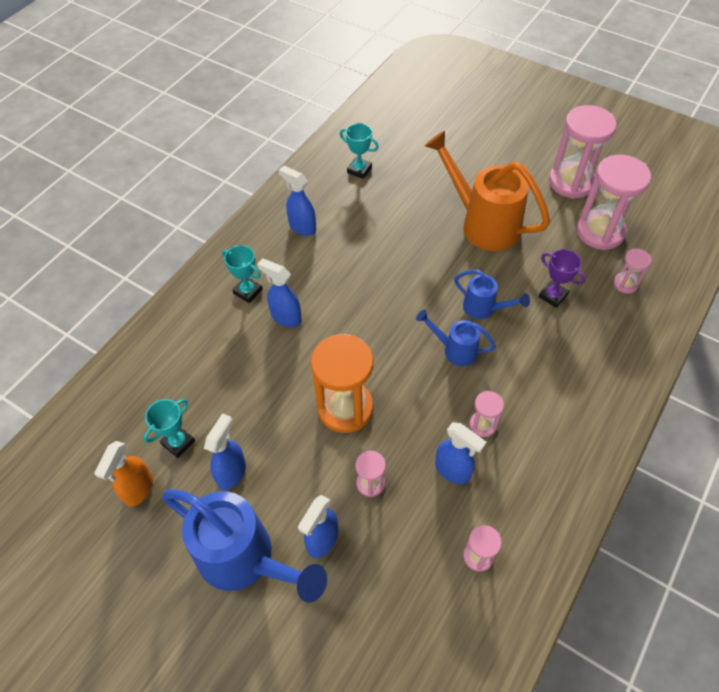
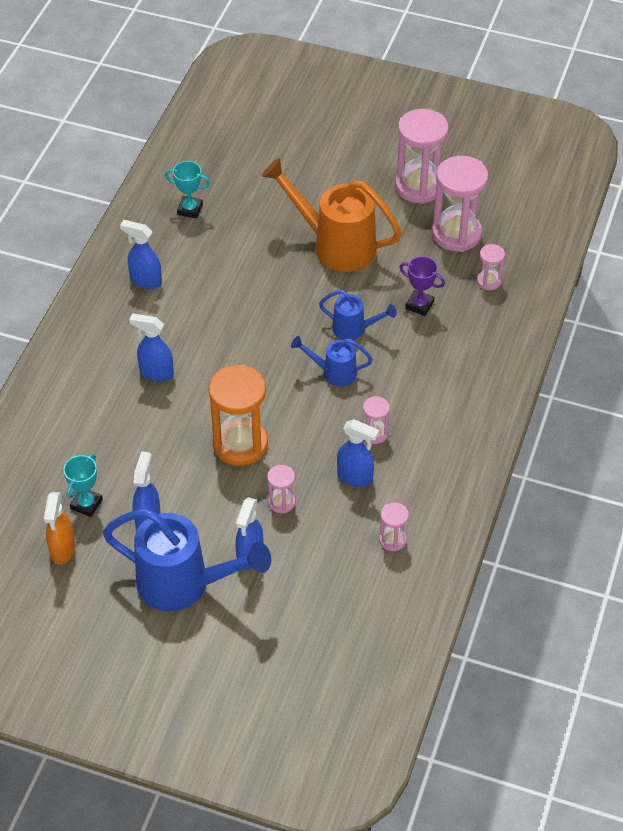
camera: 15 degrees left, 5 degrees down
turquoise trophy [222,245,263,303] -> none

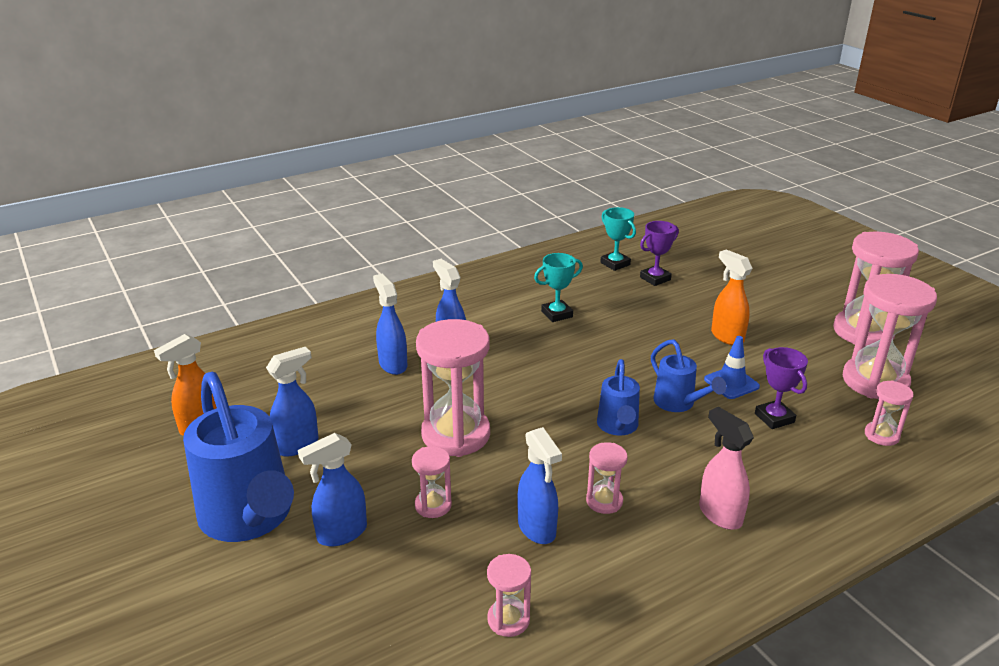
camera: 40 degrees right, 20 degrees down
turquoise trophy [63,454,103,517] -> turquoise trophy moved to [534,253,583,322]
blue spray bottle [120,220,162,289] -> blue spray bottle moved to [373,274,407,375]
orange hourglass [208,365,268,466] -> pink hourglass [416,319,490,457]
orange watering can [261,158,402,272] -> orange spray bottle [711,249,753,345]
blue watering can [291,336,373,387] -> blue watering can turned 135 degrees counterclockwise [597,359,640,436]
none -> purple trophy [640,221,679,286]
none -> pink spray bottle [699,407,754,530]
none -> blue traffic cone [704,336,760,399]

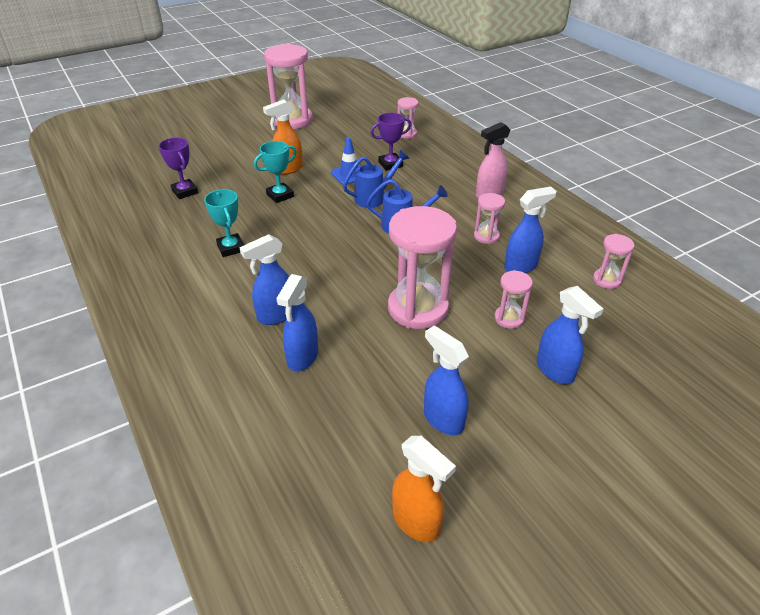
camera: 90 degrees left, 10 degrees up
blue watering can [183,372,294,542] -> none
blue spray bottle [373,274,407,375] -> blue spray bottle turned 45 degrees counterclockwise [276,274,318,371]
turquoise trophy [600,207,636,271] -> turquoise trophy moved to [254,141,297,203]
pink hourglass [843,274,937,399] -> none

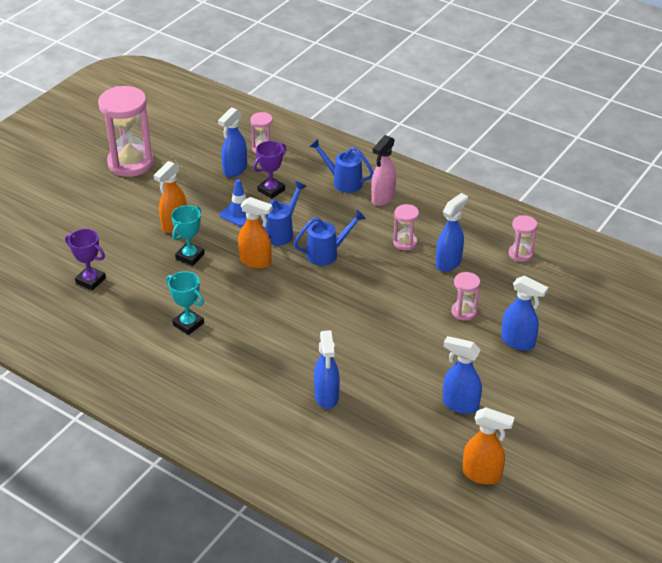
camera: 25 degrees left, 0 degrees up
blue spray bottle [239,234,289,325] -> blue spray bottle moved to [218,107,247,177]
pink hourglass [388,206,457,329] -> none
none -> orange spray bottle [238,197,273,269]
none -> blue watering can [309,139,374,193]

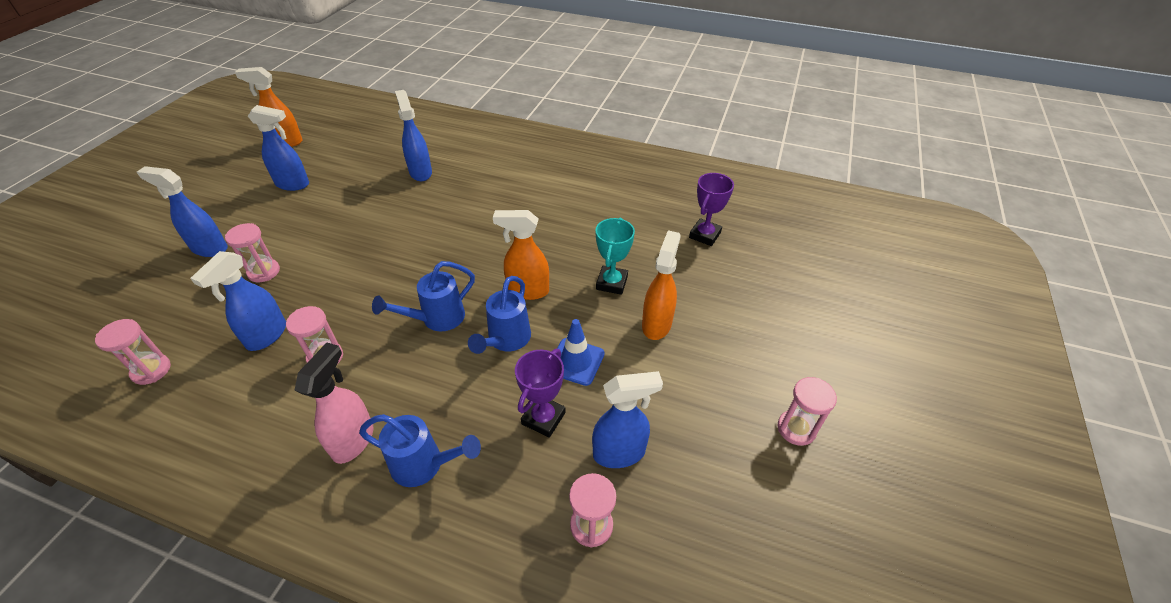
camera: 165 degrees right, 5 degrees up
purple trophy [65,229,106,290] -> purple trophy turned 75 degrees counterclockwise [689,173,734,246]
pink hourglass [98,86,154,177] -> pink hourglass [778,377,837,446], size x0.48
turquoise trophy [166,271,204,335] -> none
blue spray bottle [218,107,247,177] -> blue spray bottle turned 60 degrees clockwise [592,371,663,468]

